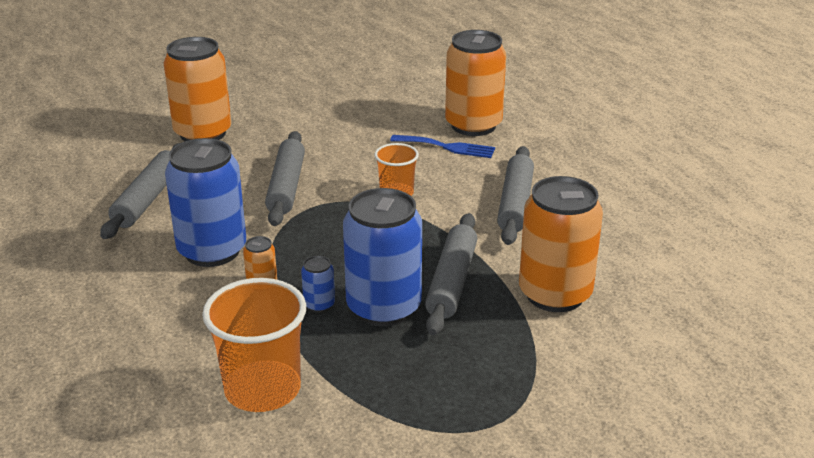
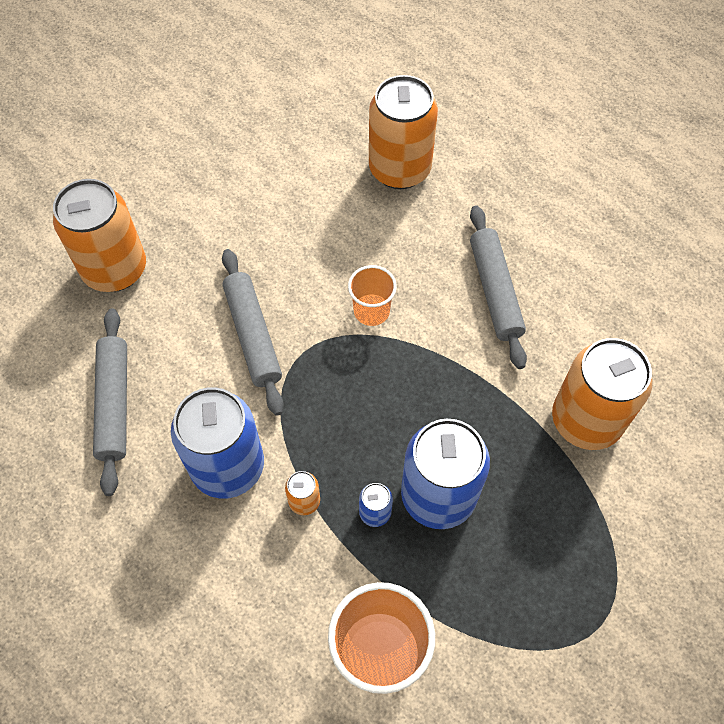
camera: 20 degrees left, 30 degrees up
blue fork [390,135,495,158] -> none
grey rolling pin [425,213,477,335] -> none

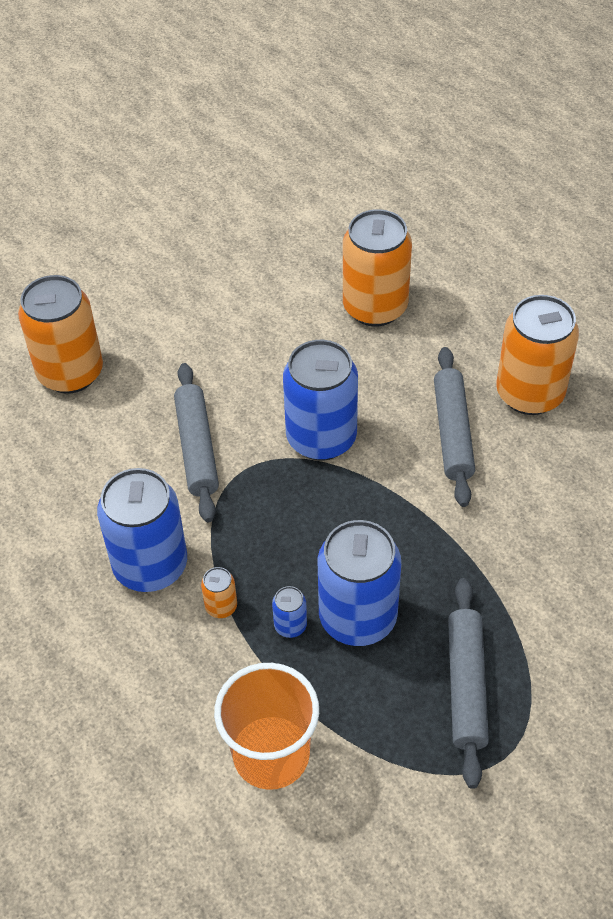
camera: 10 degrees right, 10 degrees down
grey rolling pin [93,308,127,496] -> grey rolling pin moved to [448,578,489,789]
orange cup [348,265,397,326] -> blue can [283,340,358,461]
orange can [552,338,652,450] -> orange can moved to [496,295,579,415]

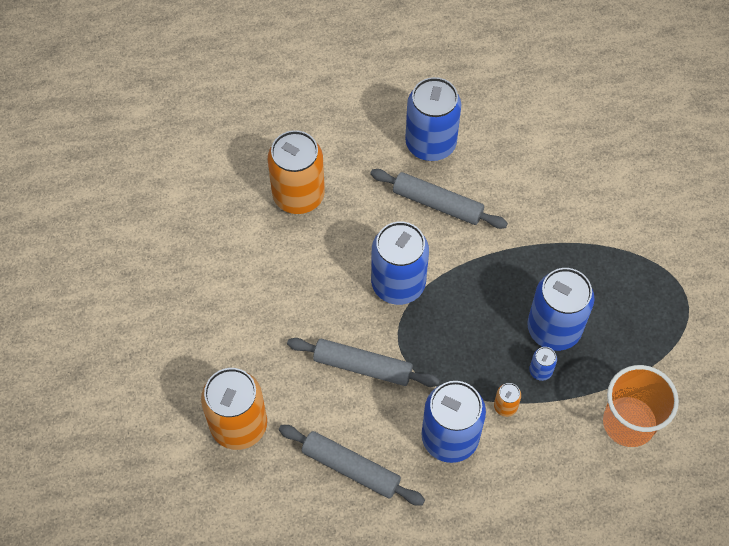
camera: 65 degrees left, 10 degrees up
grey rolling pin [448,578,489,789] -> grey rolling pin moved to [279,425,425,506]
orange can [496,295,579,415] -> blue can [405,77,461,161]

